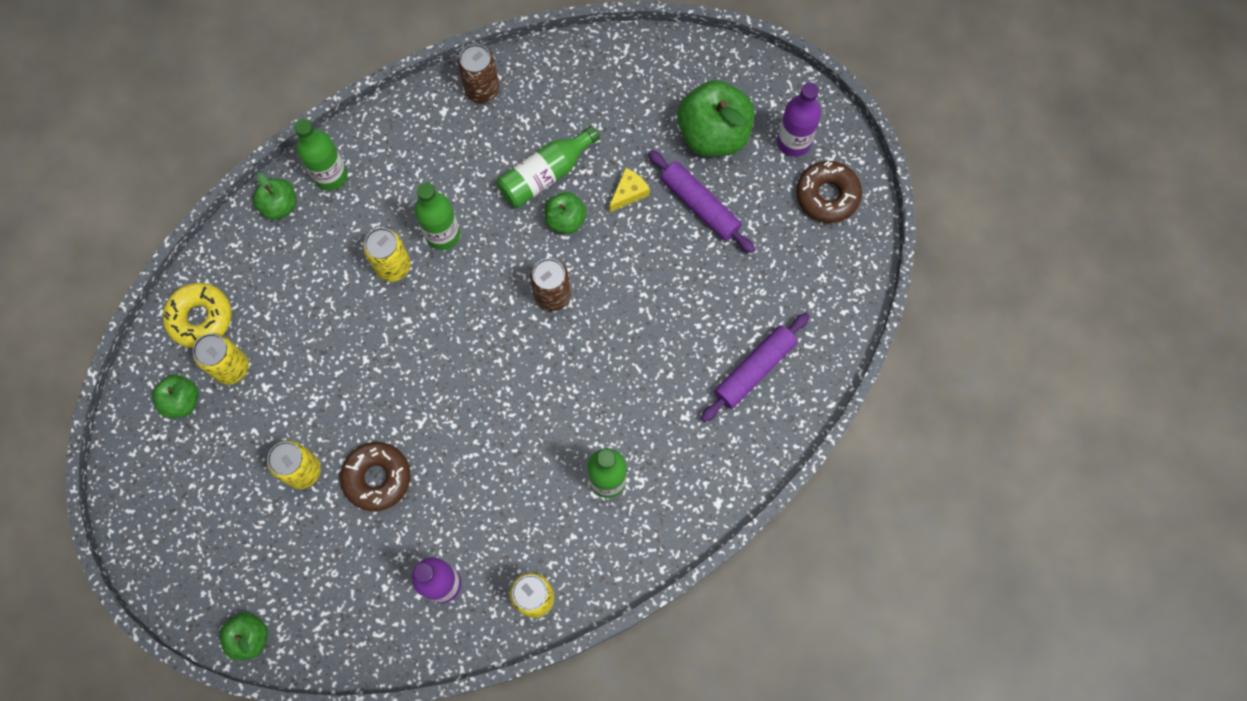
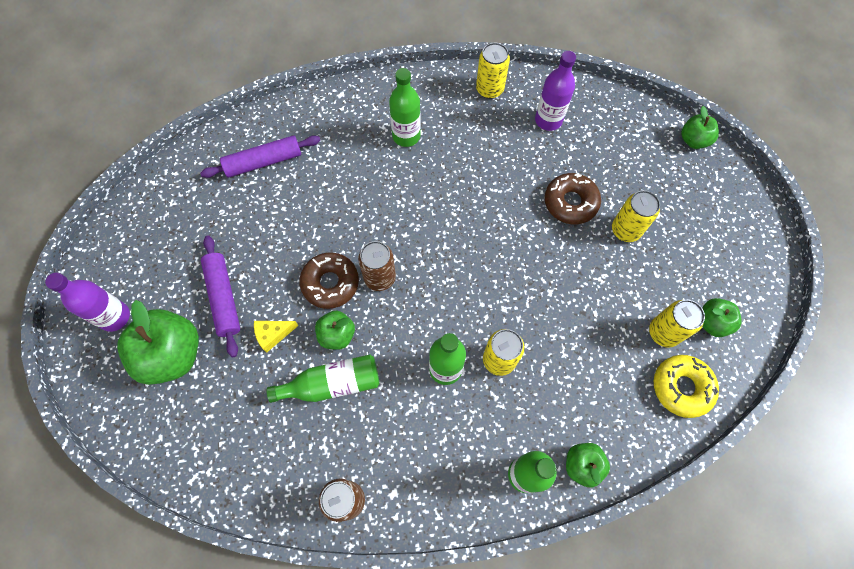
camera: 155 degrees left, 5 degrees down
brown donut [796,161,862,223] -> brown donut moved to [300,252,359,309]

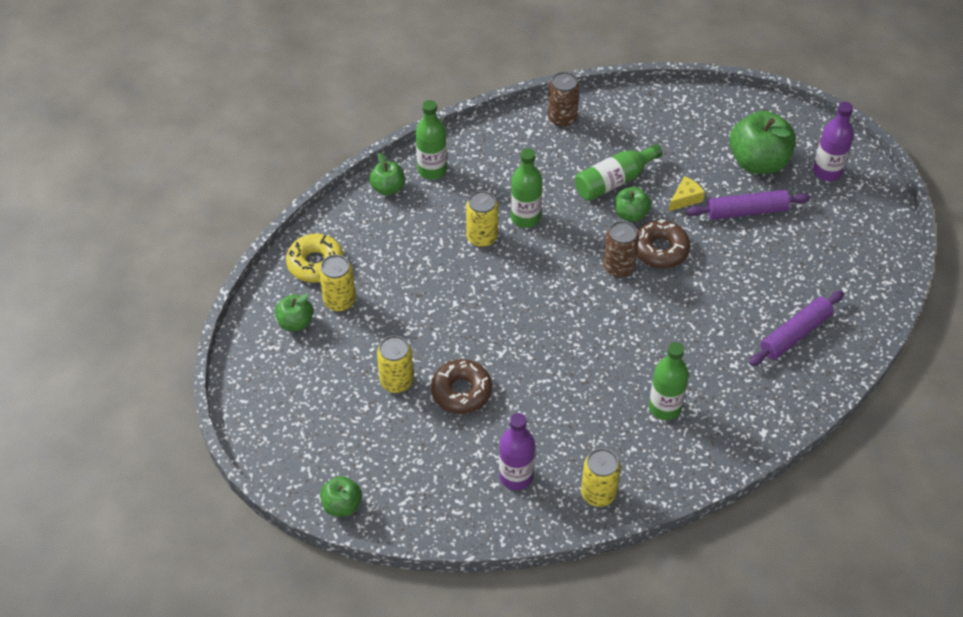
camera: 160 degrees right, 15 degrees down
purple rolling pin [201,236,240,357] -> purple rolling pin turned 60 degrees counterclockwise [686,190,810,220]

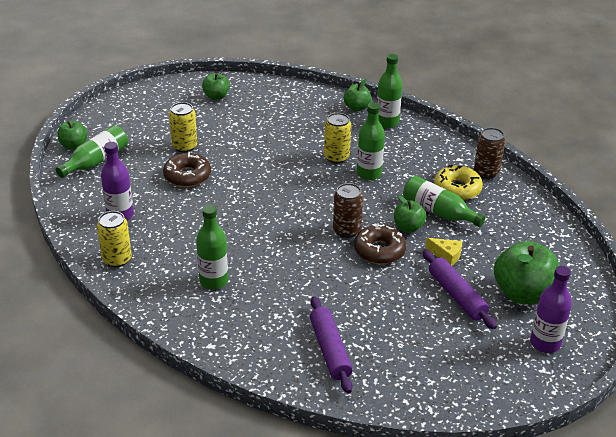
camera: 70 degrees right, 15 degrees down
yellow donut [286,234,344,282] -> yellow donut moved to [434,165,483,200]
yellow can [319,255,356,312] -> none
purple rolling pin [749,291,844,366] -> purple rolling pin turned 45 degrees clockwise [310,296,353,393]
none -> green bottle [56,125,128,178]

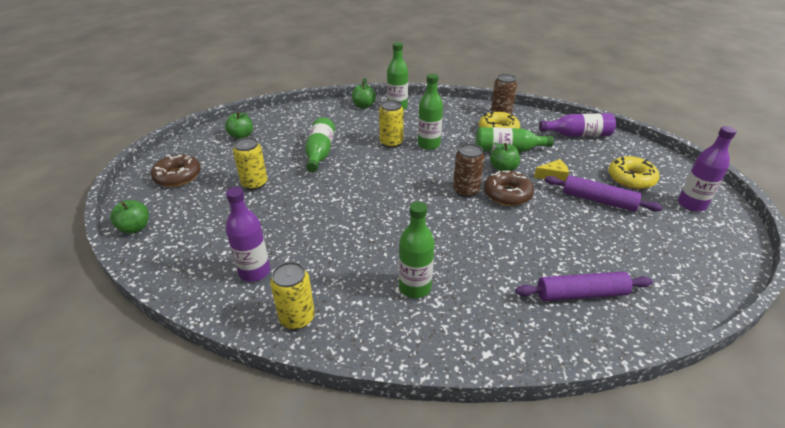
camera: 35 degrees left, 0 degrees up
green bottle [56,125,128,178] -> green bottle moved to [305,118,335,172]
brown donut [163,152,211,187] -> brown donut moved to [151,154,201,187]
purple rolling pin [310,296,353,393] -> purple rolling pin turned 45 degrees counterclockwise [515,271,653,301]
green apple [494,241,560,304] -> yellow donut [608,156,659,189]
none -> purple bottle [539,113,616,137]

